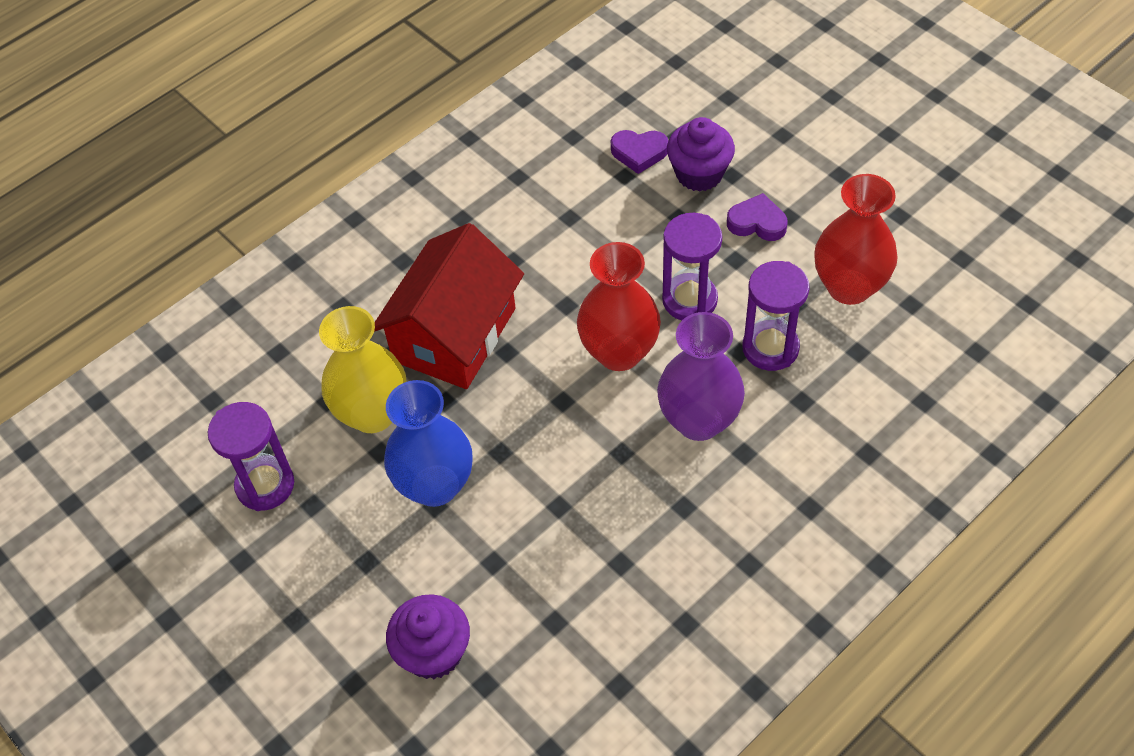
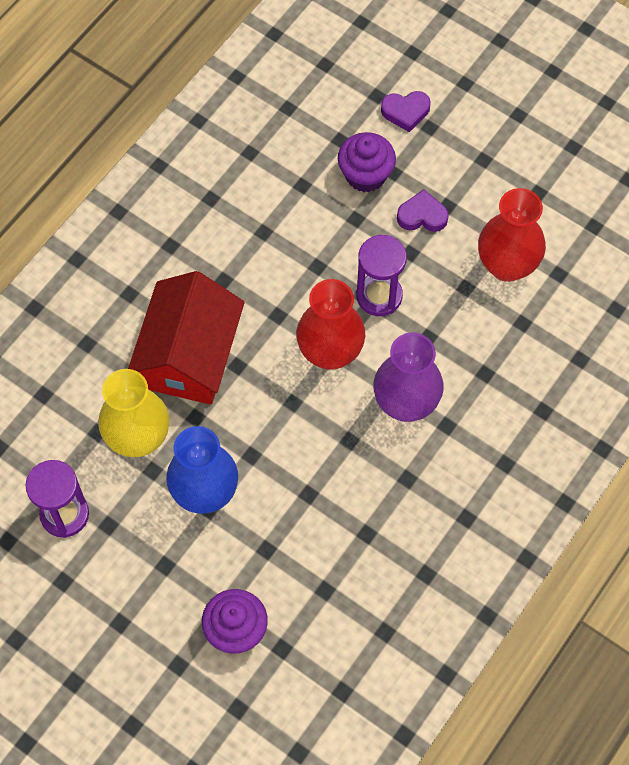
camera: 15 degrees left, 10 degrees up
purple heart [611,130,668,174] -> purple heart moved to [381,91,431,132]
purple hourglass [742,261,809,371] -> none

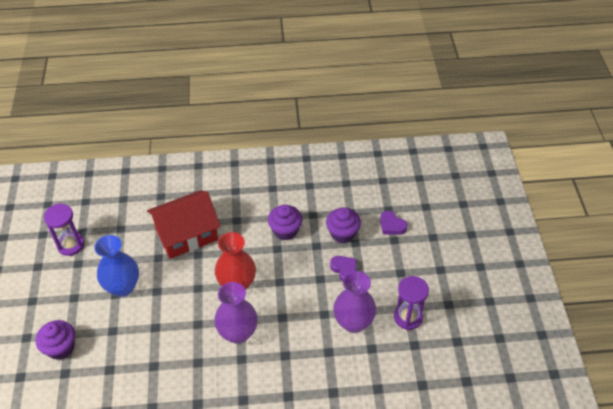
camera: 50 degrees right, 15 degrees down
yellow vase [98,369,169,457] -> none
purple hourglass [356,235,407,316] -> purple hourglass moved to [394,276,429,330]
red vase [478,188,546,282] -> purple vase [333,271,376,333]
none -> purple cupcake [268,204,303,241]

